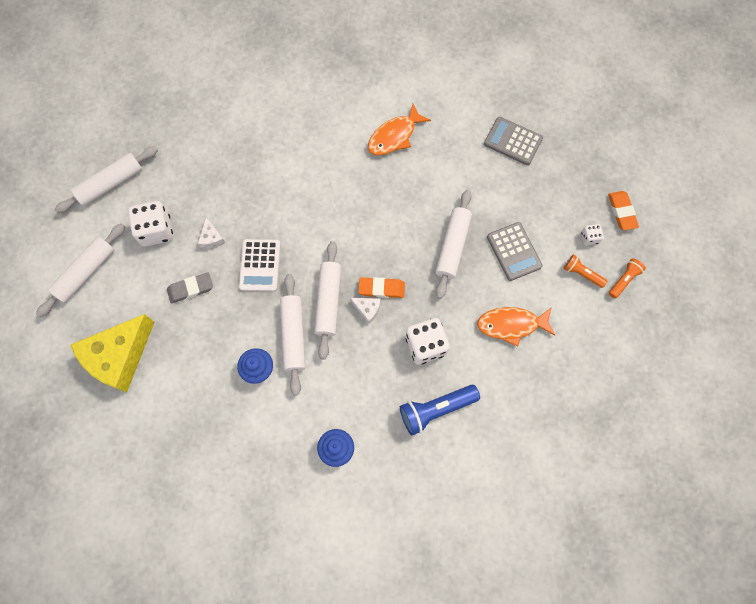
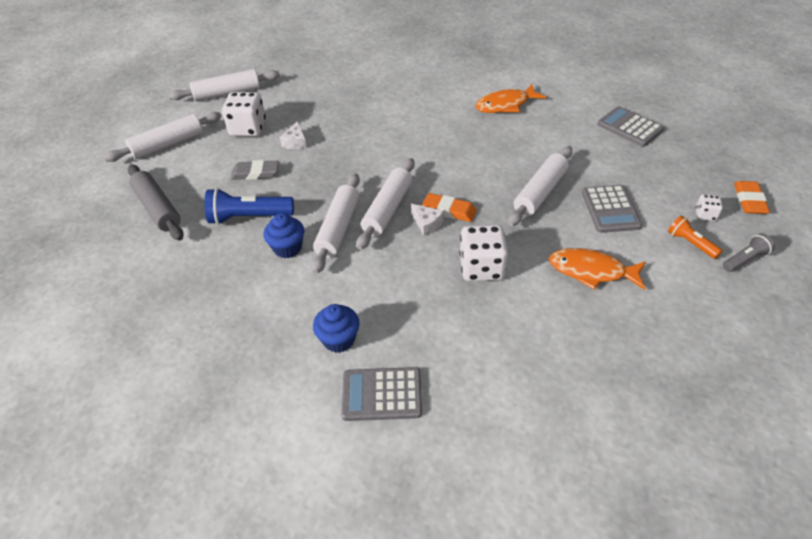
camera: 20 degrees right, 25 degrees down
yellow cheese [70,314,154,393] -> grey rolling pin [128,164,184,241]
white calculator [239,239,281,292] -> none
blue flashlight [400,385,480,436] -> blue flashlight moved to [205,188,294,225]
orange flashlight [609,258,646,299] -> grey flashlight [723,233,775,272]
none -> grey calculator [341,367,422,421]

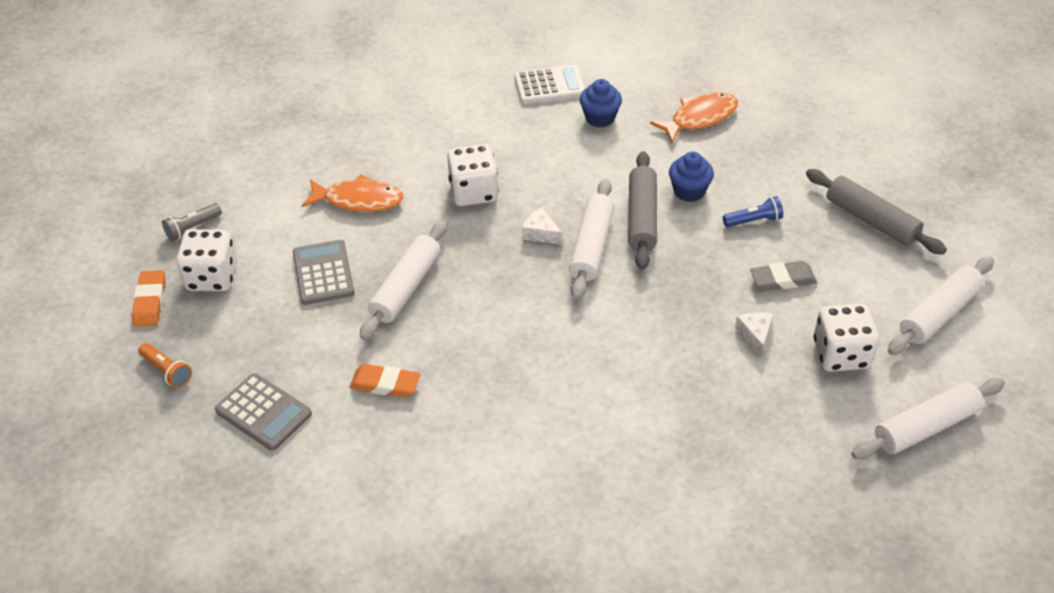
camera: 170 degrees right, 0 degrees up
blue flashlight [205,188,294,225] -> blue flashlight [723,196,783,227], size x0.58
white rolling pin [312,173,360,274] -> grey rolling pin [628,151,657,270]
grey calculator [341,367,422,421] -> white calculator [514,65,585,104]
orange eraser [422,193,477,222] -> orange eraser moved to [350,364,421,397]
orange fish [475,84,546,113] -> orange fish moved to [650,92,738,143]
orange flashlight [668,216,722,259] -> orange flashlight moved to [138,343,192,388]
white dice [696,194,723,221] -> white dice [176,229,237,291], size x2.02

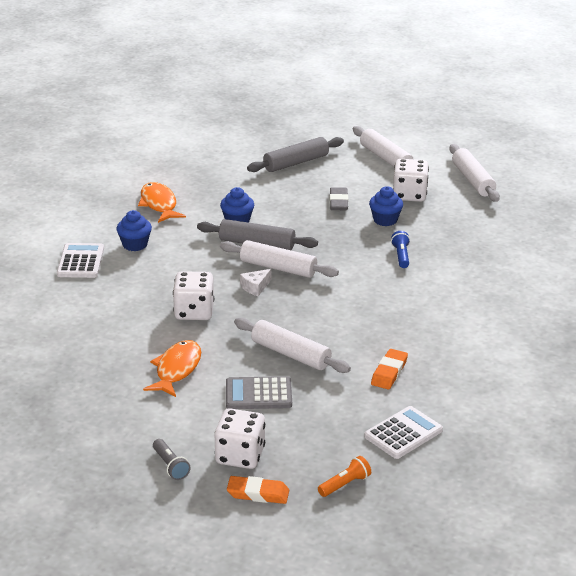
camera: 80 degrees left, 15 degrees down
grey calculator [215,373,312,451] -> white calculator [364,406,443,459]
blue flashlight [723,196,783,227] -> blue flashlight moved to [391,231,410,268]
white cheese [735,312,774,357] -> blue cupcake [369,186,403,226]

